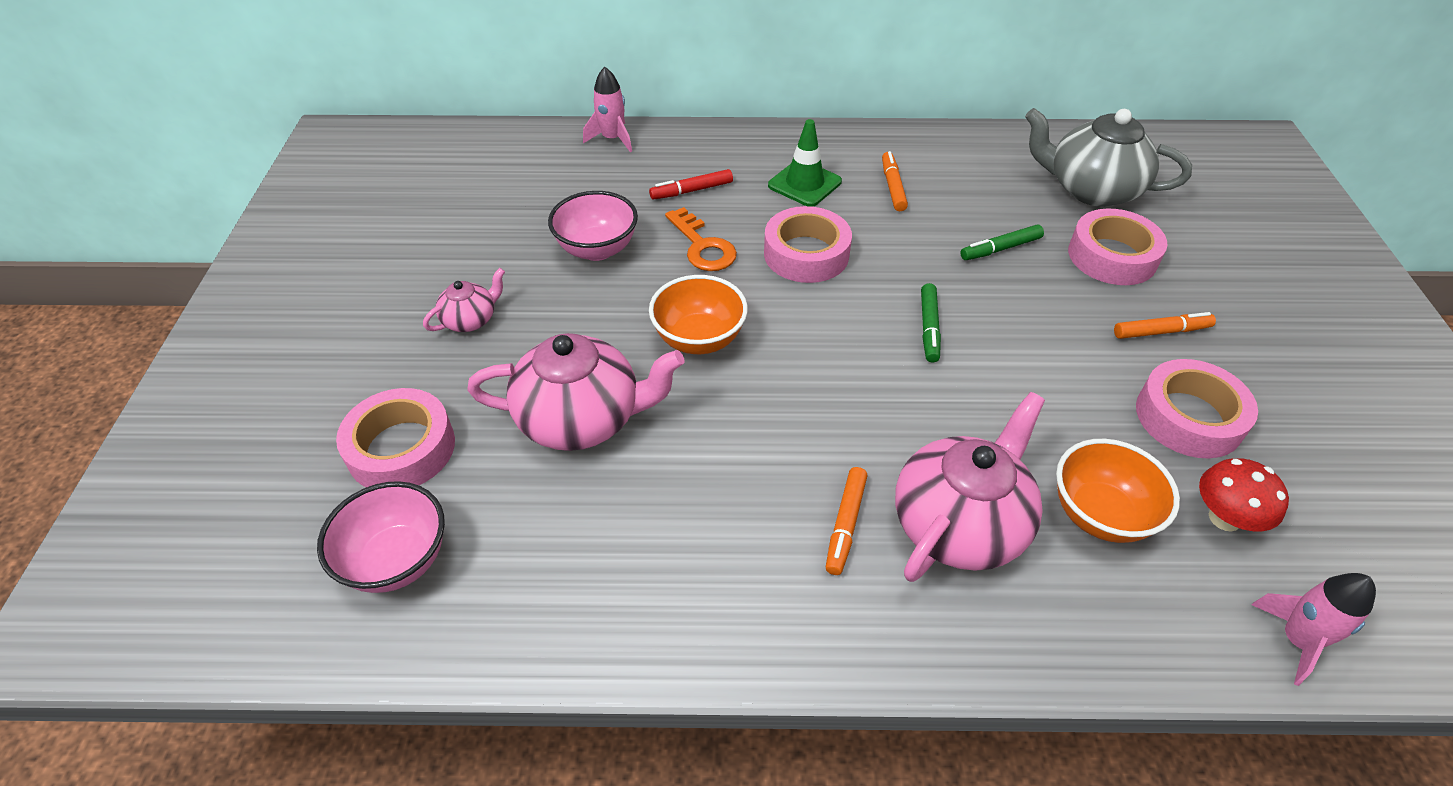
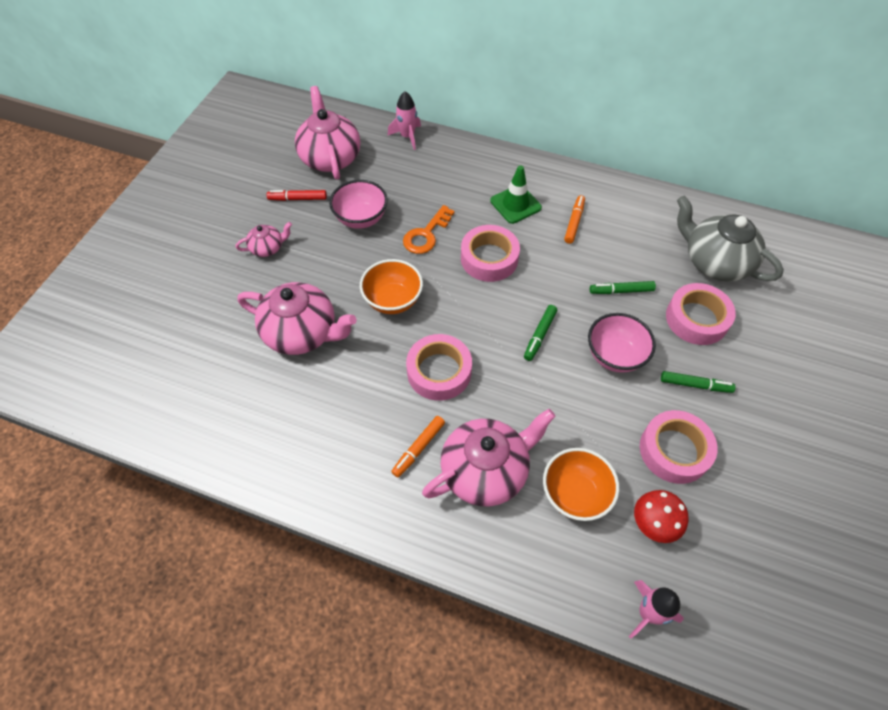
camera: 20 degrees right, 10 degrees up
pink bowl [317,481,445,593] -> pink bowl moved to [588,313,656,373]
pink tape [336,388,455,487] -> pink tape moved to [406,334,472,401]
red marker [649,169,733,200] -> red marker moved to [267,190,327,201]
orange key [665,207,737,271] -> orange key turned 45 degrees clockwise [403,205,455,254]
orange marker [1114,312,1216,339] -> green marker [661,371,736,393]
none -> pink teapot [295,86,360,180]

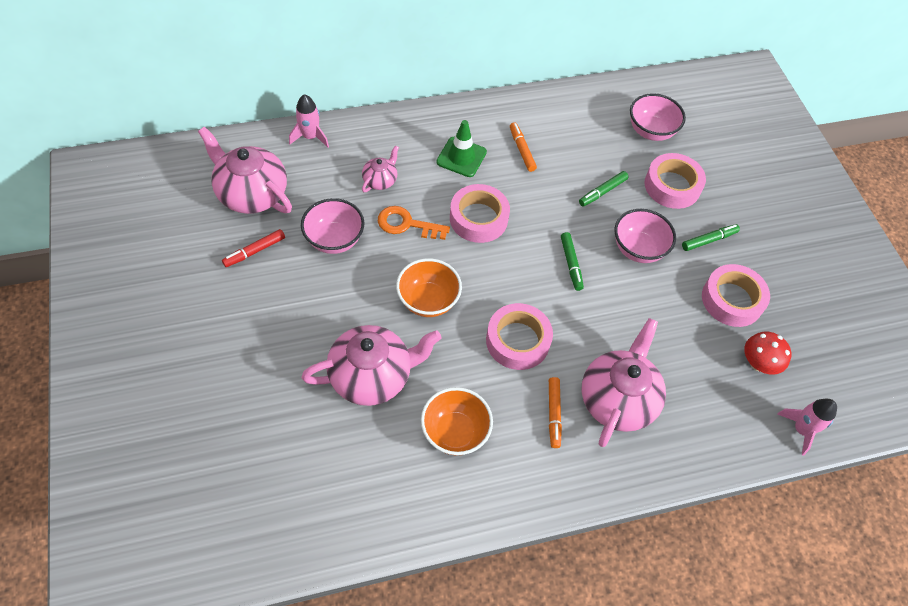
camera: 40 degrees left, 0 degrees up
pink teapot [236,222,292,257] -> pink teapot moved to [362,145,399,192]
orange key [403,205,455,254] -> orange key turned 105 degrees clockwise [378,206,450,240]
orange bowl [543,448,619,521] -> orange bowl moved to [421,387,493,456]
grey teapot [677,196,784,282] -> pink bowl [630,93,686,141]

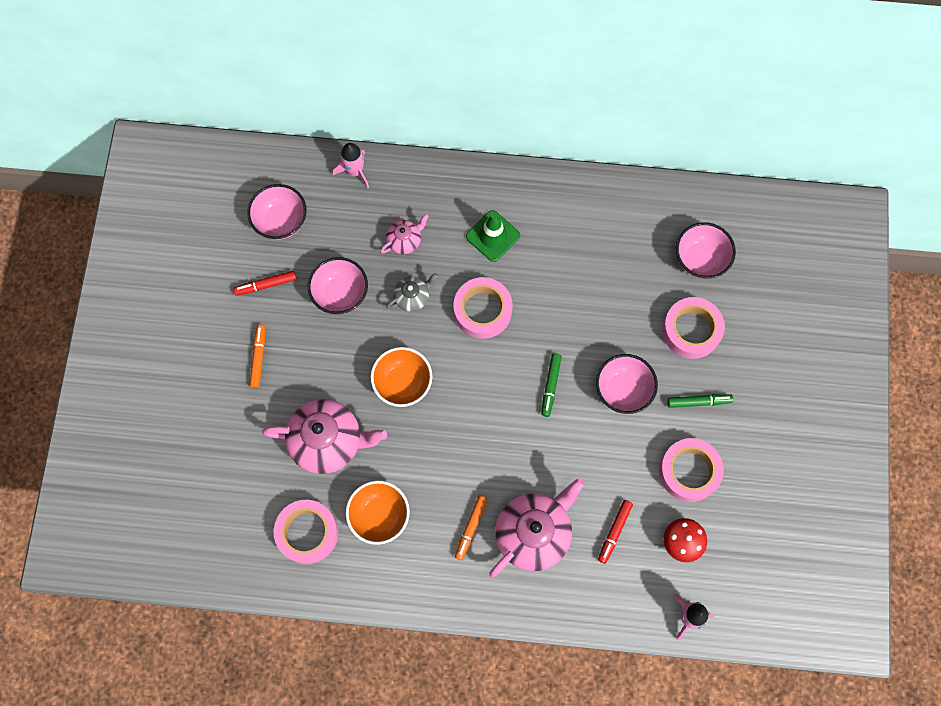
camera: 25 degrees right, 15 degrees up
pink teapot [198,126,292,214] -> pink bowl [247,184,307,240]
orange key [378,206,450,240] -> grey teapot [386,273,438,312]
pink tape [486,303,553,370] -> pink tape moved to [274,500,338,564]
orange marker [510,122,537,172] -> orange marker moved to [249,325,265,388]
green marker [579,171,629,206] -> none
none -> red marker [598,500,633,564]

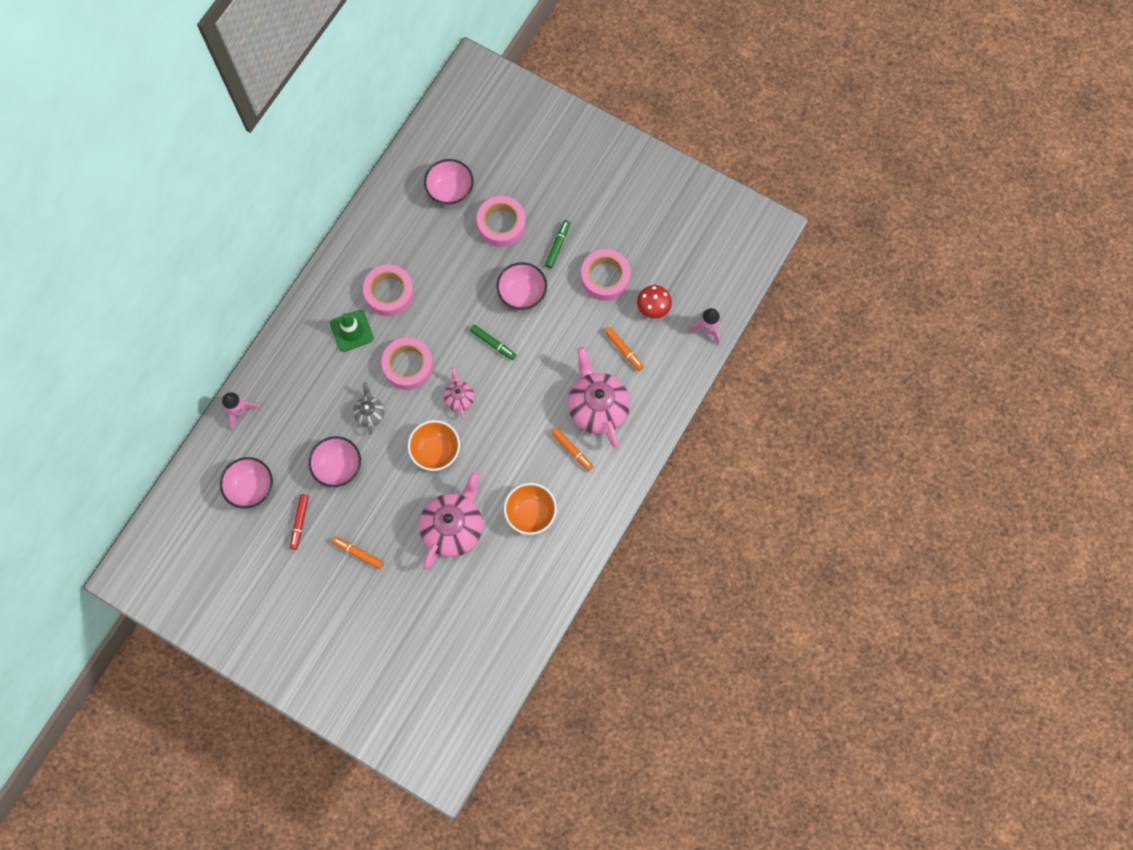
camera: 65 degrees left, 0 degrees up
pink tape [274,500,338,564] -> pink tape moved to [363,265,414,316]
pink teapot [380,214,429,254] -> pink teapot moved to [444,368,475,419]
red marker [598,500,633,564] -> orange marker [605,327,644,371]

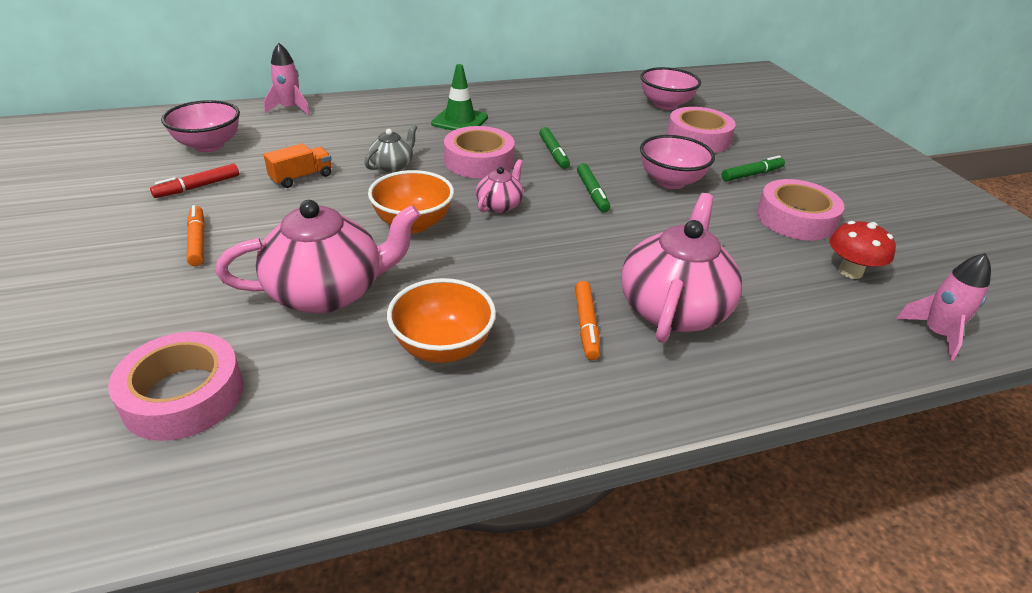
camera: 40 degrees right, 35 degrees down
pink bowl [308,436,361,487] -> orange truck [263,143,331,188]
pink tape [363,265,414,316] -> pink tape moved to [108,332,243,441]
orange marker [605,327,644,371] -> none
none -> green marker [539,127,570,169]

